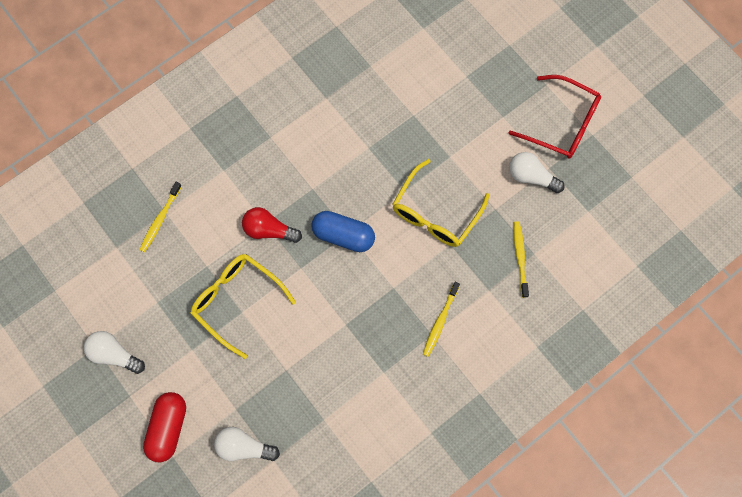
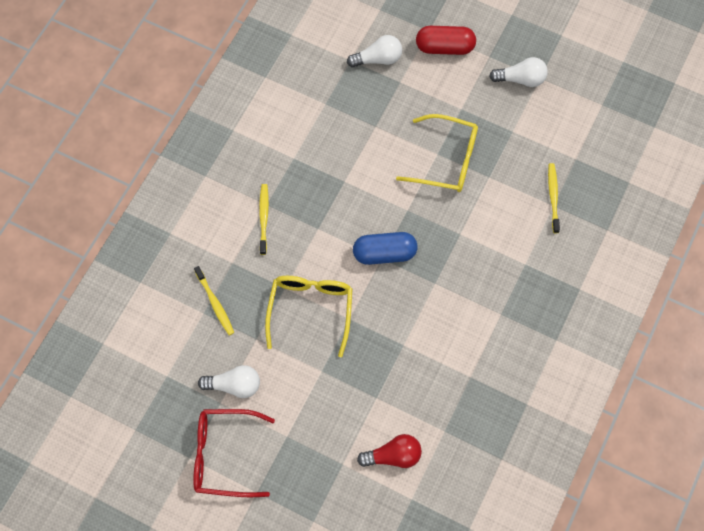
camera: 155 degrees right, 5 degrees down
red capsule [143,392,186,462] -> red capsule turned 75 degrees counterclockwise [416,26,476,55]
red light bulb [242,207,302,243] -> red light bulb moved to [357,434,422,468]

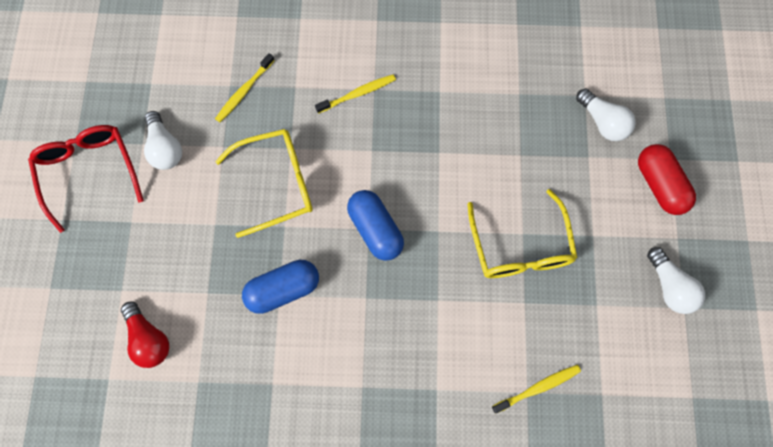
camera: 65 degrees right, 5 degrees up
none -> blue capsule [242,260,319,314]

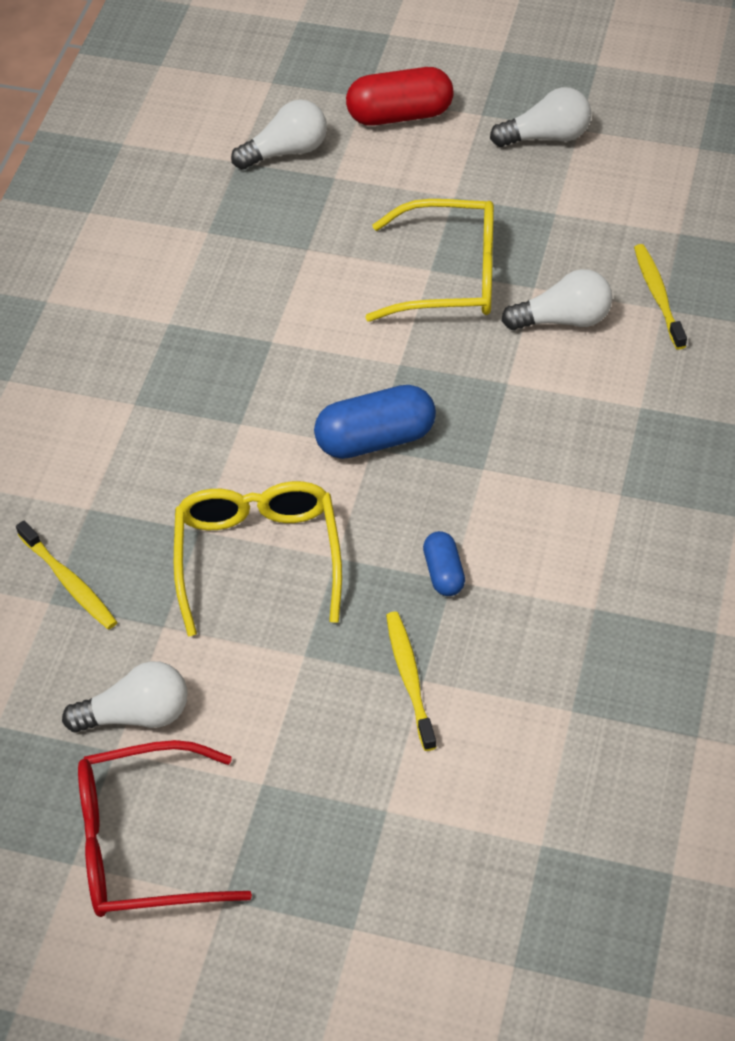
camera: 75 degrees left, 20 degrees down
red light bulb [121,302,169,368] -> none
blue capsule [242,260,319,314] -> blue capsule [423,531,465,596], size x0.56
yellow toothbrush [315,74,396,114] -> yellow toothbrush moved to [386,612,437,751]
none -> white light bulb [502,269,613,330]

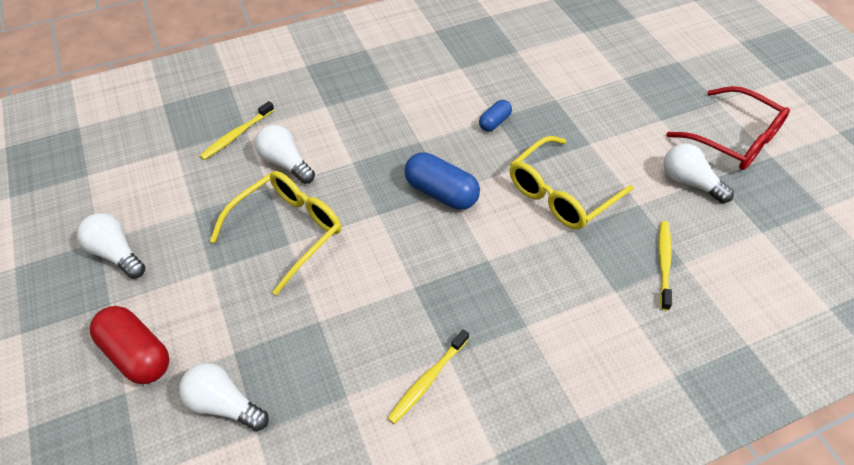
camera: 130 degrees left, 0 degrees up
yellow glasses [365,199,494,322] -> yellow glasses turned 75 degrees clockwise [210,171,341,295]
yellow toothbrush [386,612,437,751] -> yellow toothbrush moved to [387,329,469,424]

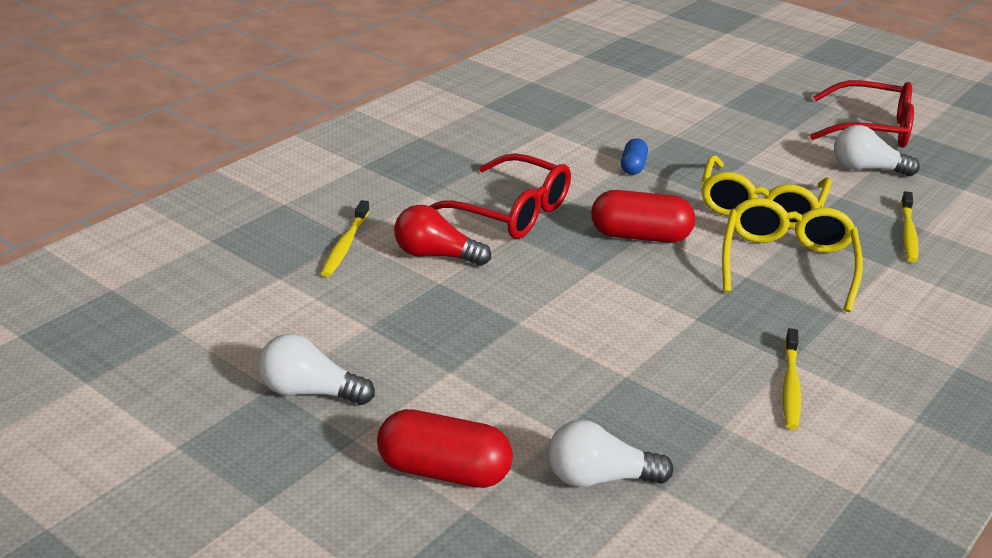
camera: 30 degrees left, 20 degrees down
yellow glasses [210,171,341,295] -> yellow glasses moved to [722,198,863,312]
white light bulb [255,125,315,184] -> red light bulb [394,205,491,266]
blue capsule [404,152,480,210] -> red capsule [591,190,695,243]
yellow toothbrush [659,221,672,311] -> yellow toothbrush turned 150 degrees counterclockwise [901,191,918,262]
none -> red glasses [430,153,571,239]

